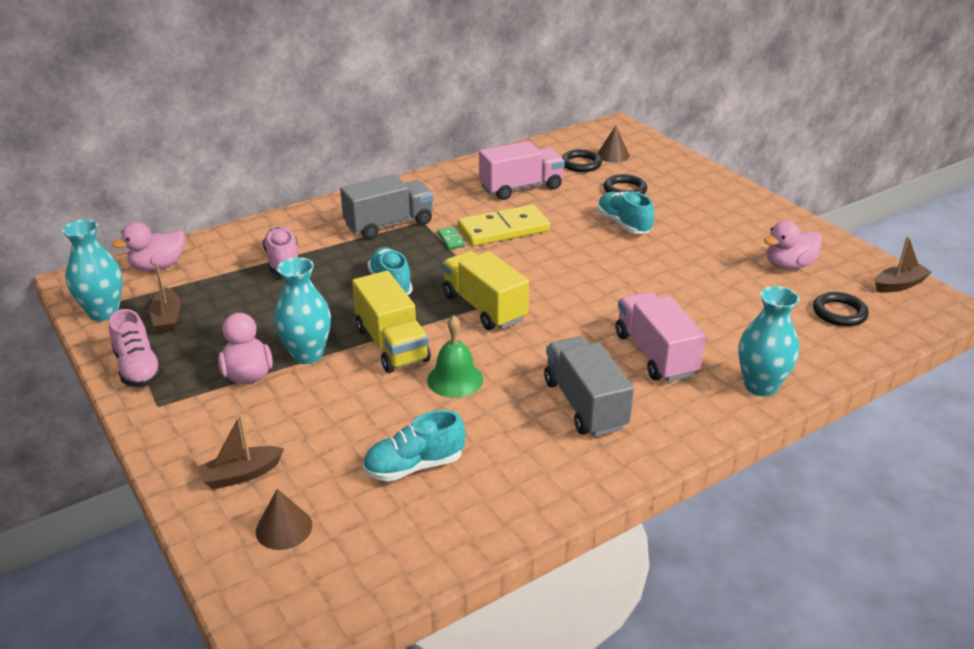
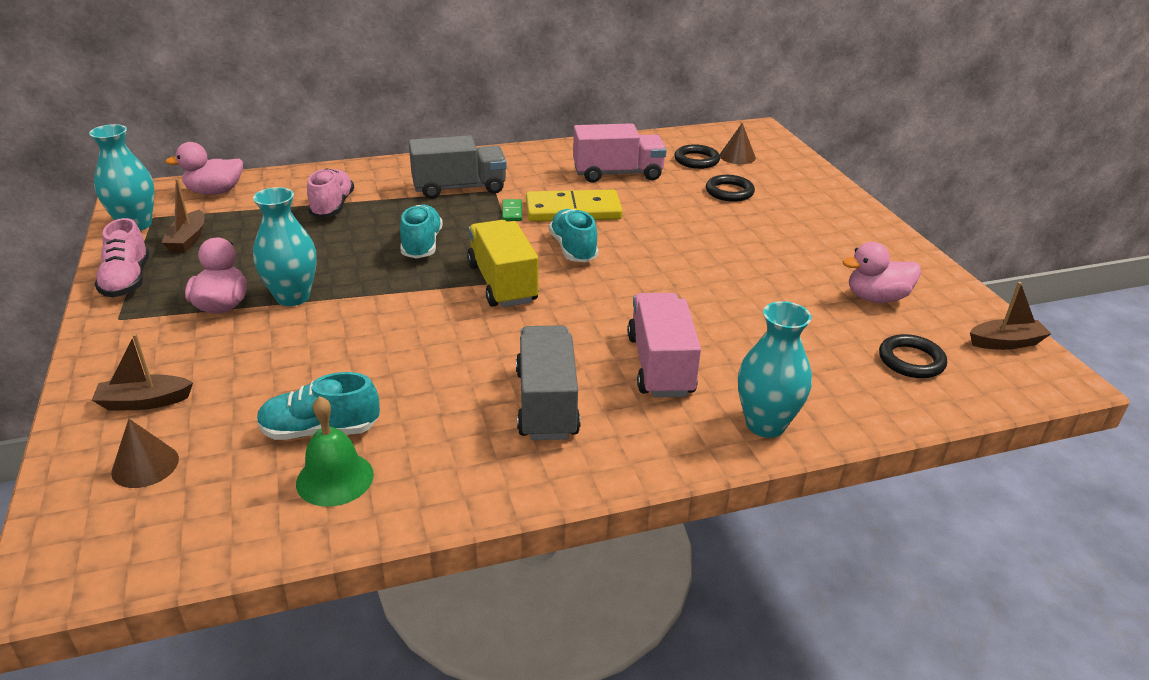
camera: 15 degrees right, 0 degrees up
yellow truck [352,271,431,373] -> none
green bell [427,315,483,398] -> green bell moved to [296,396,374,507]
turquoise shoe [597,191,654,234] -> turquoise shoe moved to [549,209,599,262]

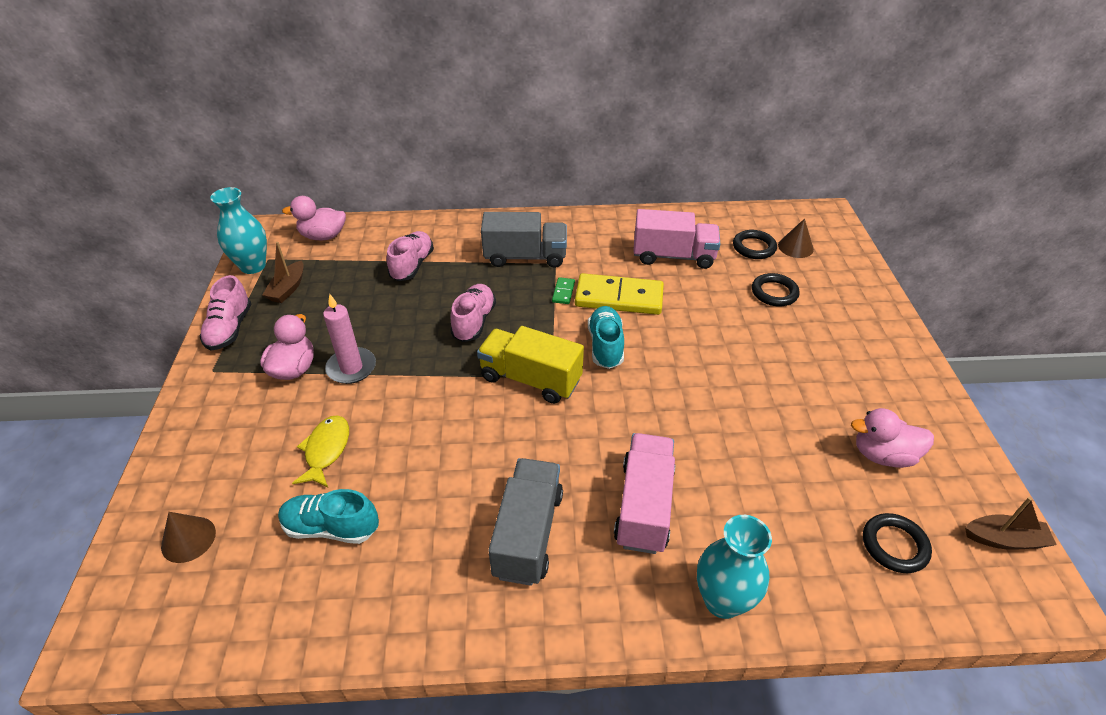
camera: 15 degrees right, 10 degrees up
brown boat [92,334,193,411] -> none
turquoise vase [253,187,316,306] -> pink candle [323,294,376,384]
green bell [296,396,374,507] -> none
turquoise shoe [400,204,443,259] -> pink shoe [450,284,496,342]
yellow truck [467,220,538,307] -> yellow truck turned 60 degrees counterclockwise [477,326,584,404]
none -> yellow fish [292,415,349,487]

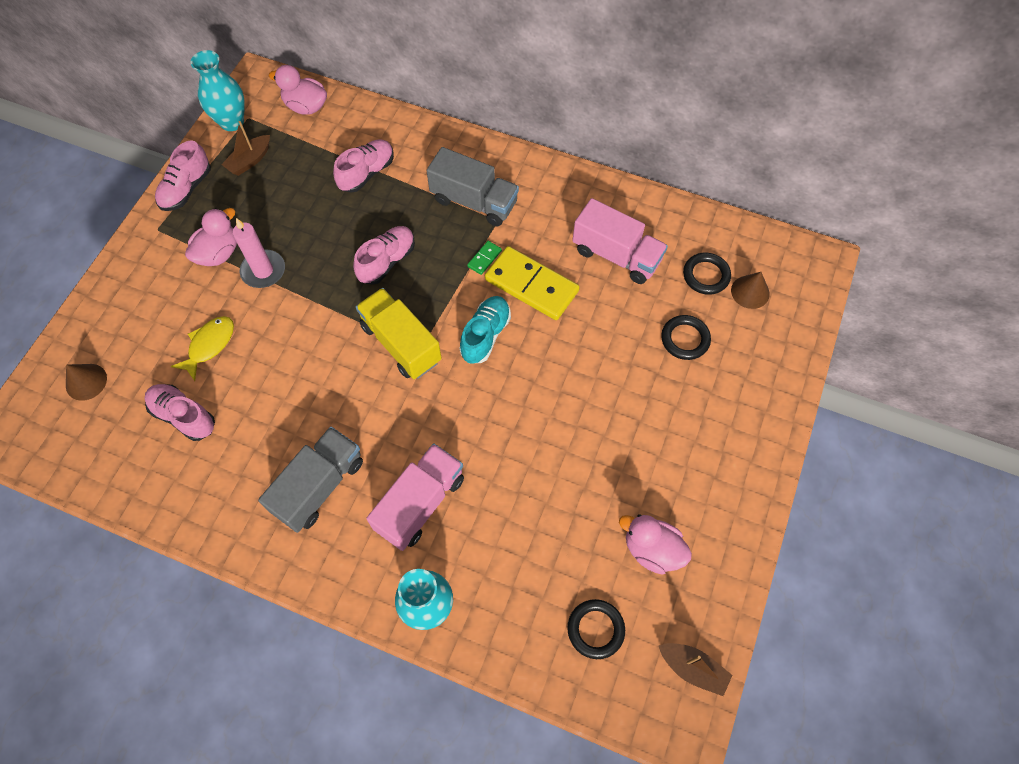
camera: 25 degrees right, 20 degrees up
turquoise shoe [278,489,379,544] -> pink shoe [145,384,215,441]

